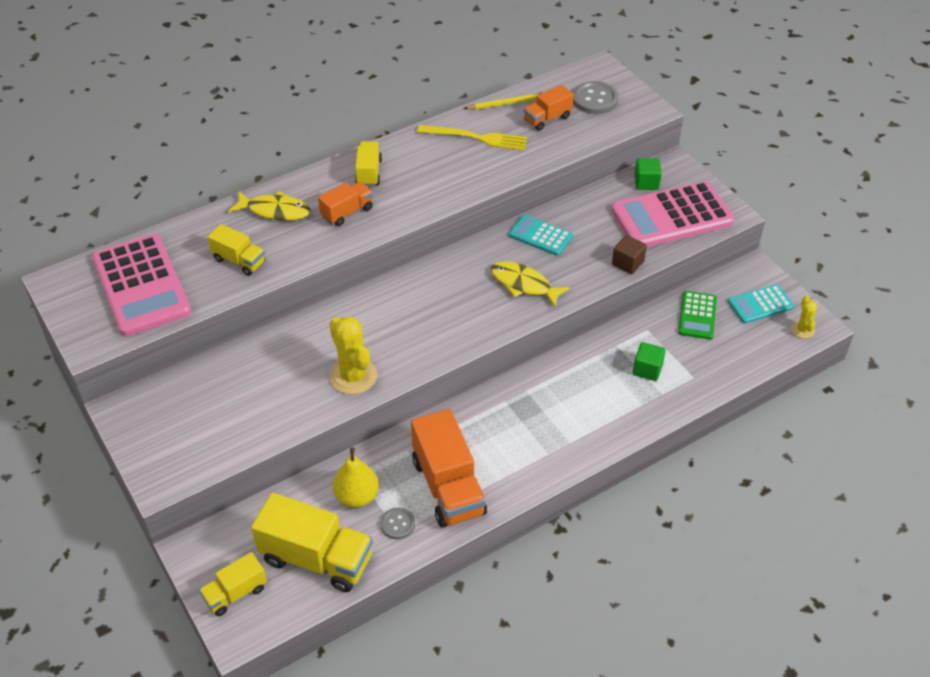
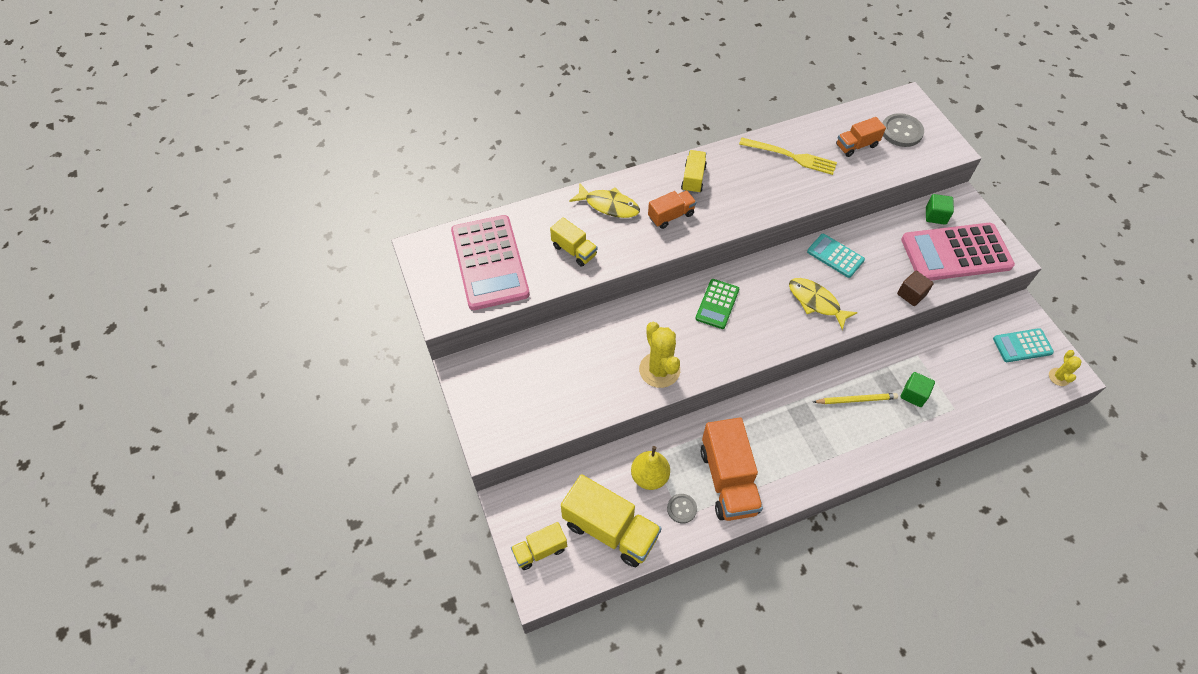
camera: 10 degrees right, 10 degrees up
yellow pencil [464,92,544,110] -> yellow pencil moved to [813,393,898,404]
green calculator [678,291,717,339] -> green calculator moved to [695,279,739,329]

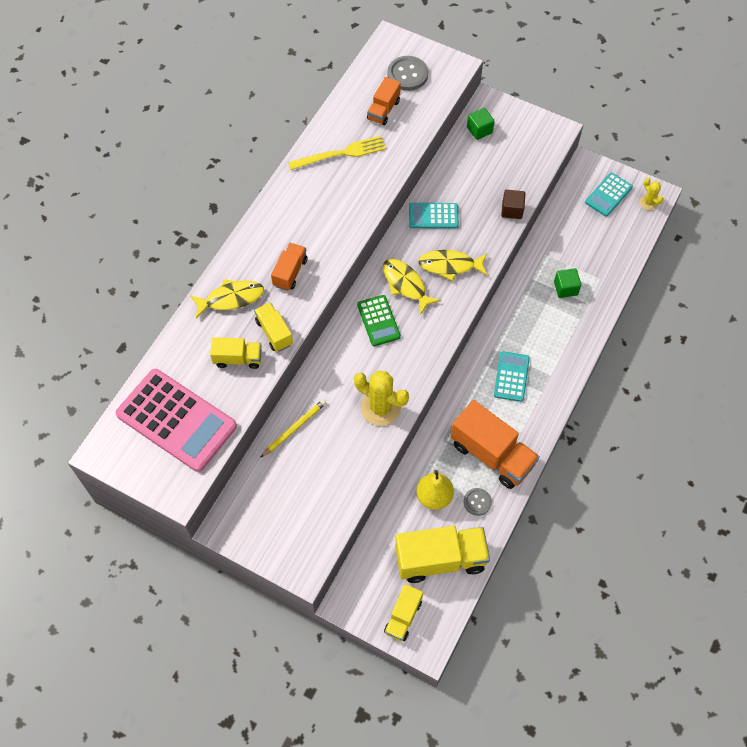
camera: 40 degrees left, 5 degrees up
yellow truck [681,150,707,194] -> yellow truck moved to [254,302,293,352]
yellow pencil [813,393,898,404] -> yellow pencil moved to [260,399,326,458]
pink calculator [901,223,1015,281] -> none
none -> yellow fish [383,259,441,315]
none -> turquoise calculator [494,351,530,402]

